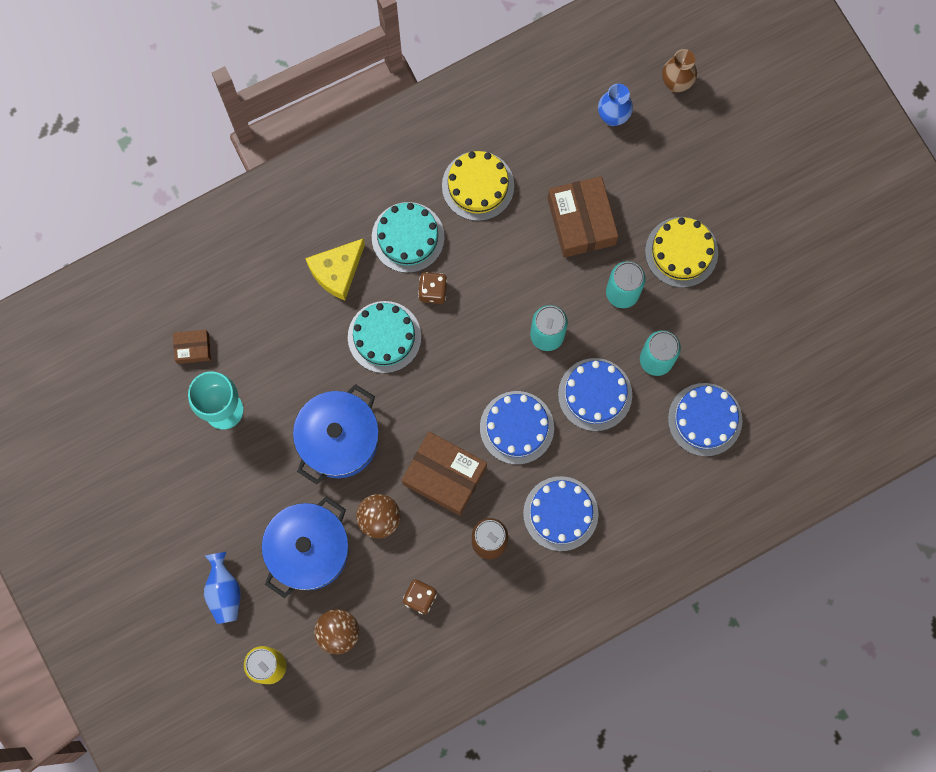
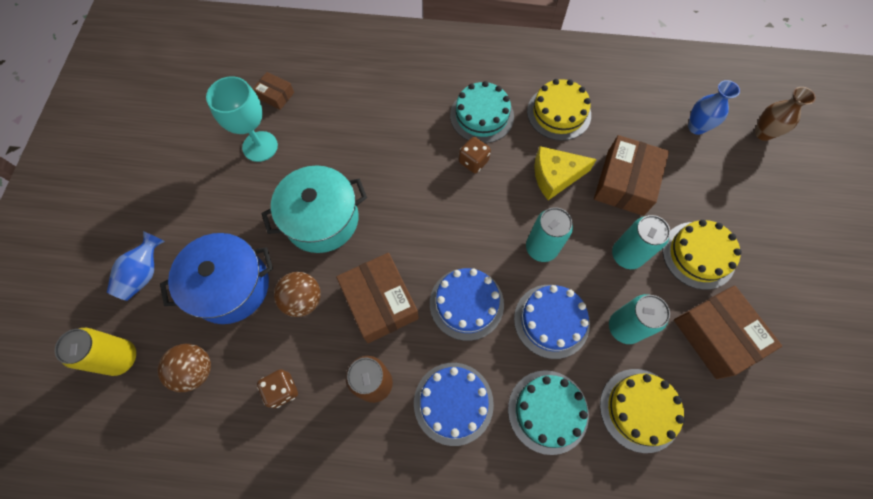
camera: 35 degrees right, 10 degrees down
blue pot [293,384,379,484] -> turquoise pot [261,165,367,253]
yellow cheese [305,238,365,301] -> yellow cheese moved to [534,146,597,200]
turquoise cake [348,301,421,373] -> turquoise cake moved to [508,370,589,455]
blue cake [668,383,743,456] -> yellow cake [600,369,685,453]
none -> brown box [674,286,782,379]

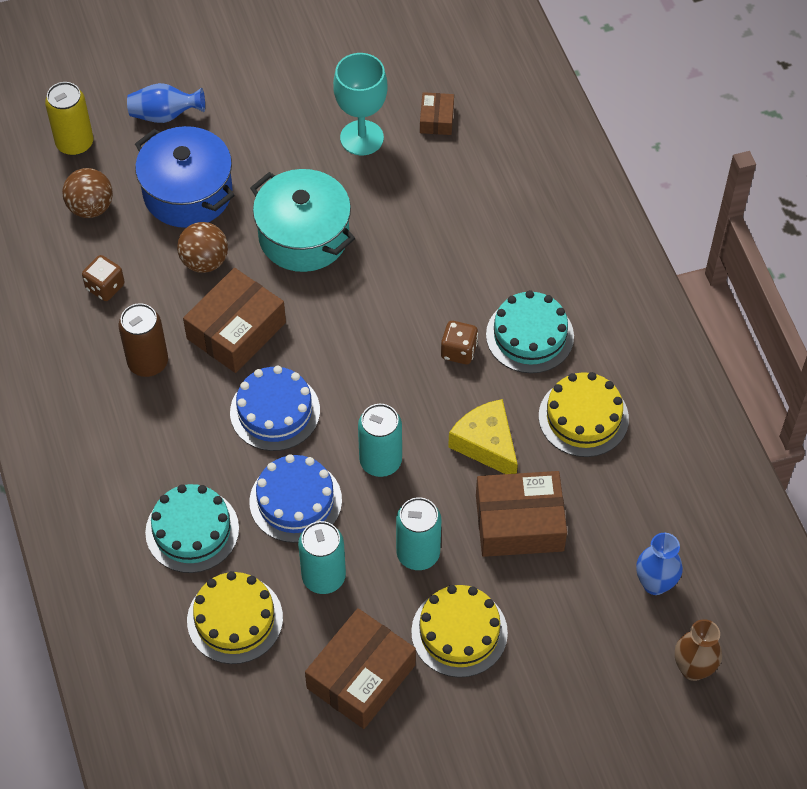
camera: 65 degrees right, 10 degrees down
blue cake [414,363,494,446] -> none

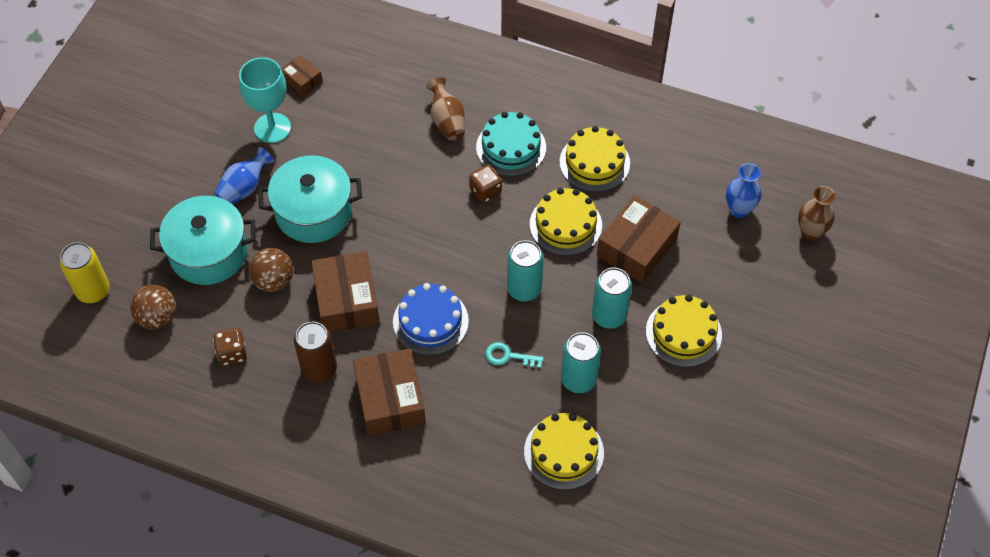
camera: 50 degrees left, 0 degrees up
blue vase [127,83,205,123] -> blue vase moved to [214,147,274,204]
blue pot [135,126,235,228] -> turquoise pot [150,196,256,285]
turquoise cake [145,484,239,573] -> none
blue cake [249,454,342,543] -> turquoise key [485,342,544,368]
brown box [305,608,416,729] -> brown box moved to [353,348,426,436]
yellow cheese [448,399,518,474] -> yellow cake [530,188,602,256]
none -> brown vase [426,77,465,140]

